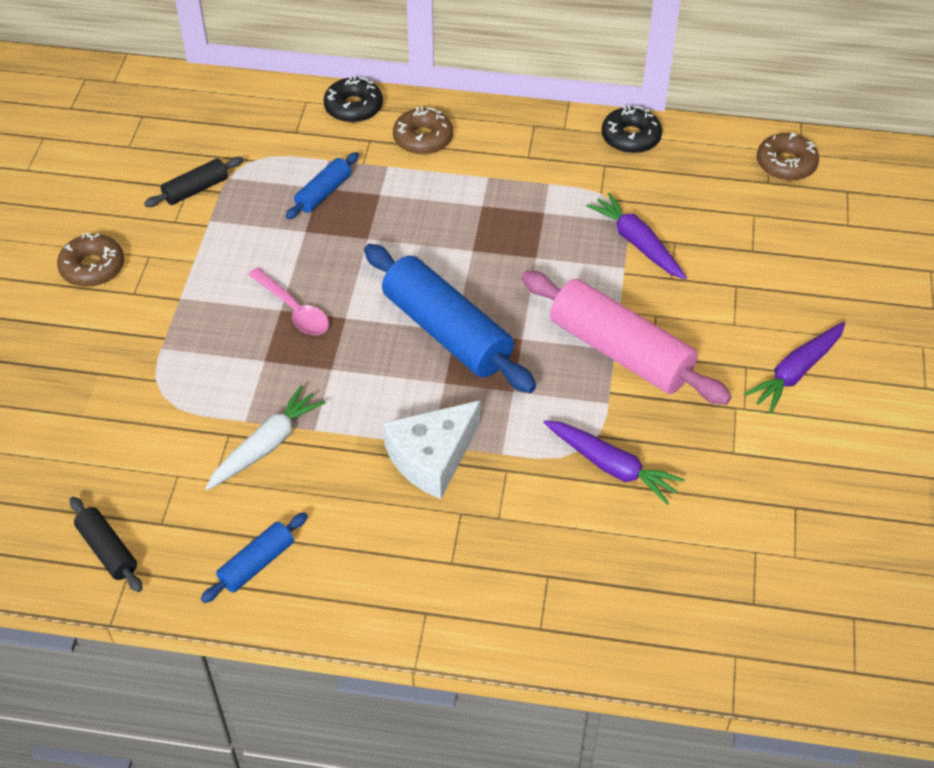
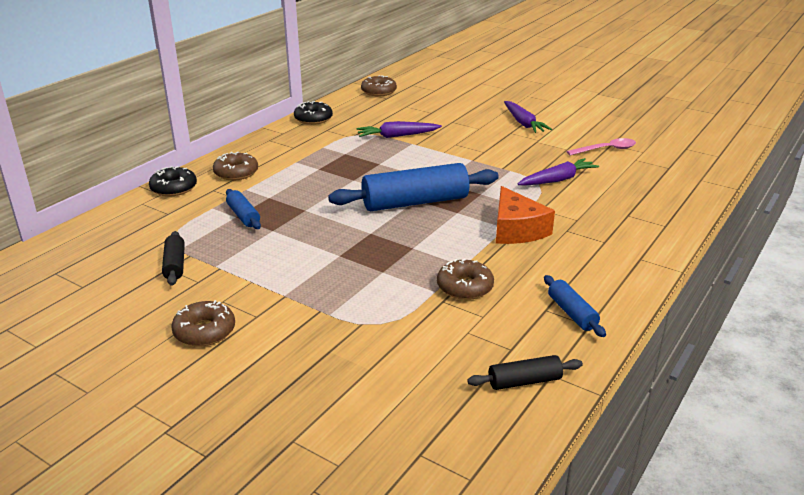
camera: 65 degrees left, 20 degrees down
white carrot [205,385,326,490] -> brown donut [437,259,494,300]
pink spoon [248,267,329,335] -> pink spoon moved to [566,138,636,156]
white cheese [383,400,481,499] -> orange cheese [496,186,555,244]
pink rolling pin [521,271,732,405] -> none

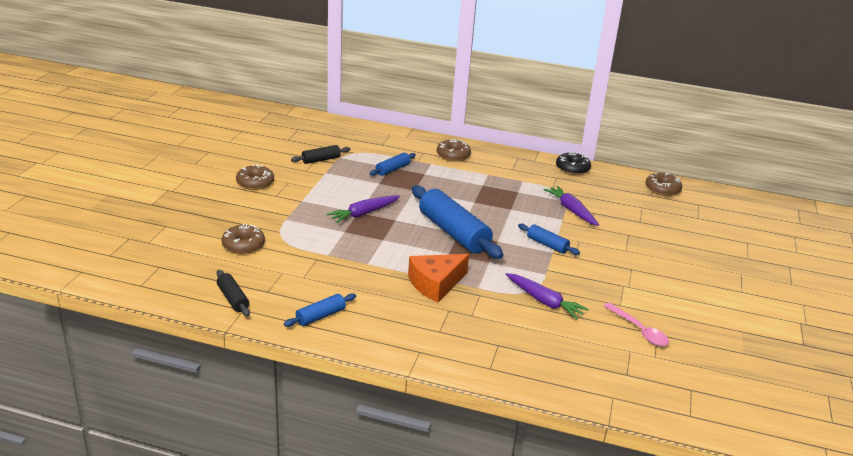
camera: 70 degrees right, 0 degrees up
black donut [149,166,197,197] -> none
brown donut [437,259,494,300] -> brown donut moved to [222,224,265,254]
purple carrot [504,101,552,133] -> purple carrot moved to [327,196,400,223]
none -> blue rolling pin [518,224,580,255]

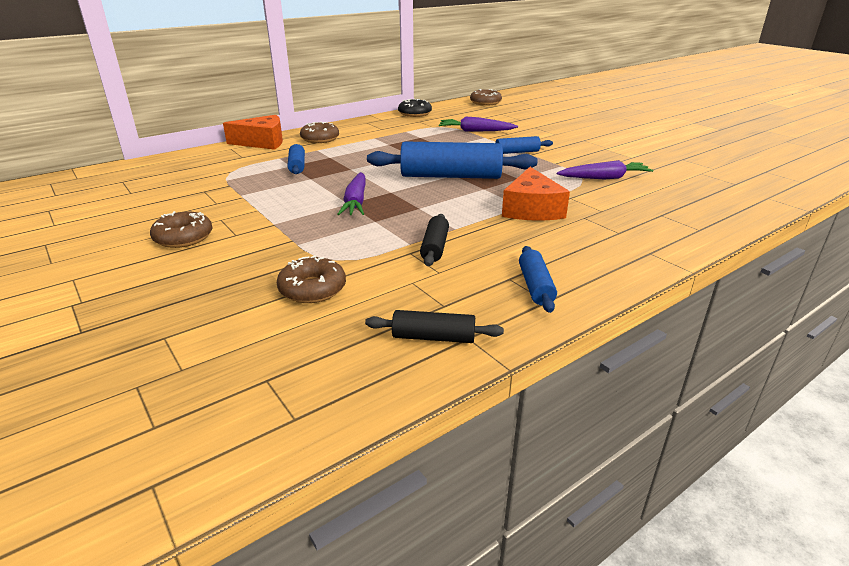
camera: 50 degrees left, 0 degrees up
black rolling pin [291,145,350,164] -> black rolling pin moved to [420,214,449,266]
pink spoon [604,302,669,346] -> none
none -> orange cheese [223,115,283,150]

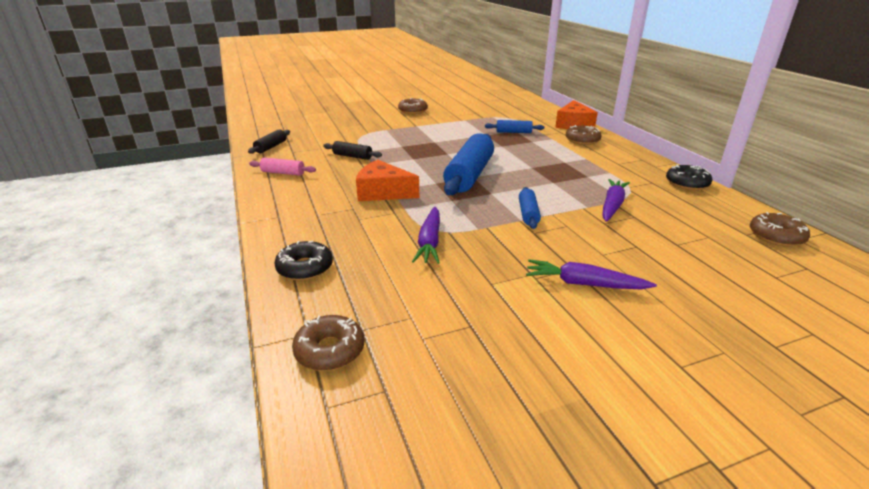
camera: 105 degrees right, 0 degrees up
brown donut [277,255,346,303] -> brown donut moved to [292,315,364,371]
purple carrot [337,172,366,215] -> purple carrot moved to [526,259,657,289]
blue rolling pin [519,246,557,313] -> pink rolling pin [249,158,316,176]
none -> black donut [274,241,333,281]

